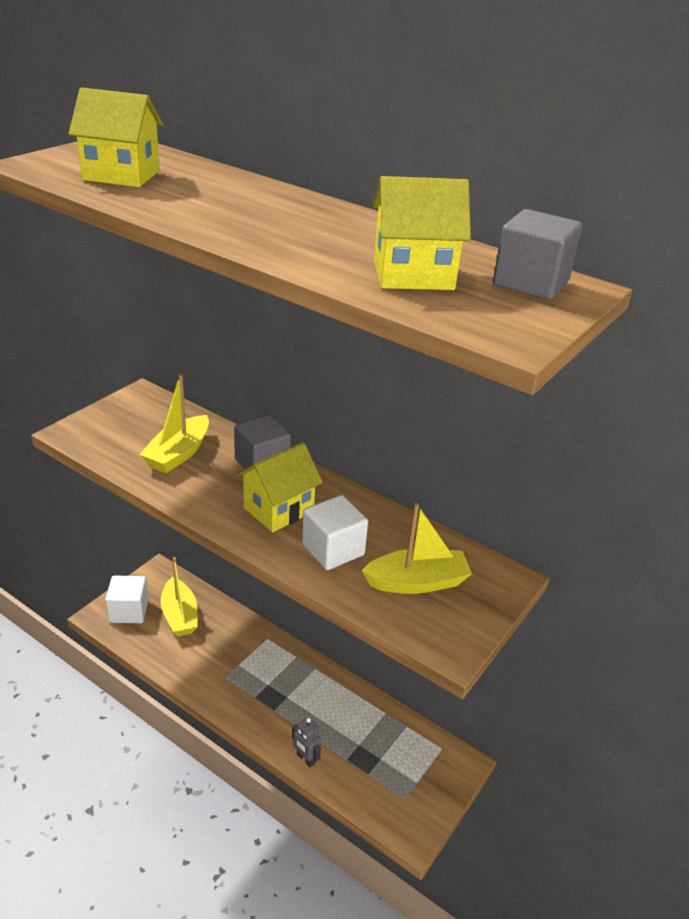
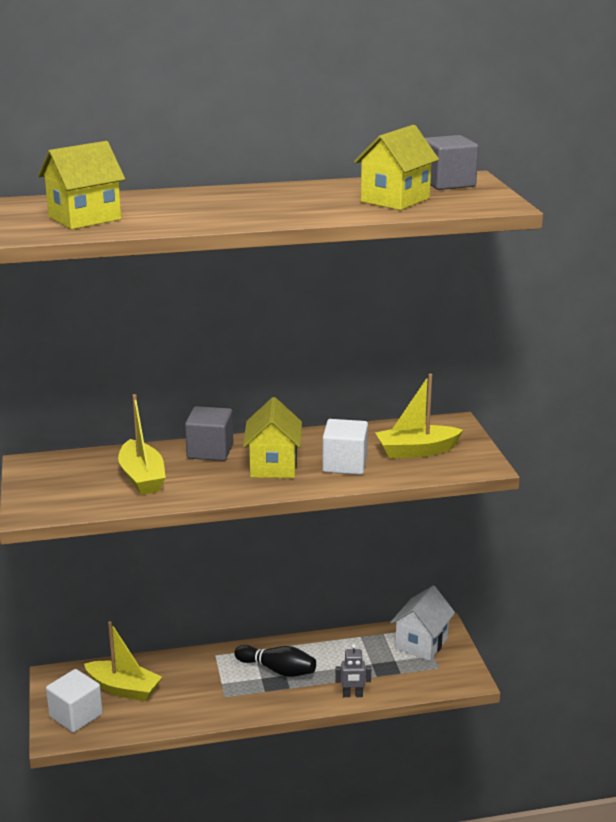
camera: 45 degrees left, 10 degrees down
yellow boat [362,503,472,594] -> yellow boat turned 135 degrees counterclockwise [375,374,463,458]
none -> black bowling pin [234,645,316,677]
none -> white house [390,586,455,661]

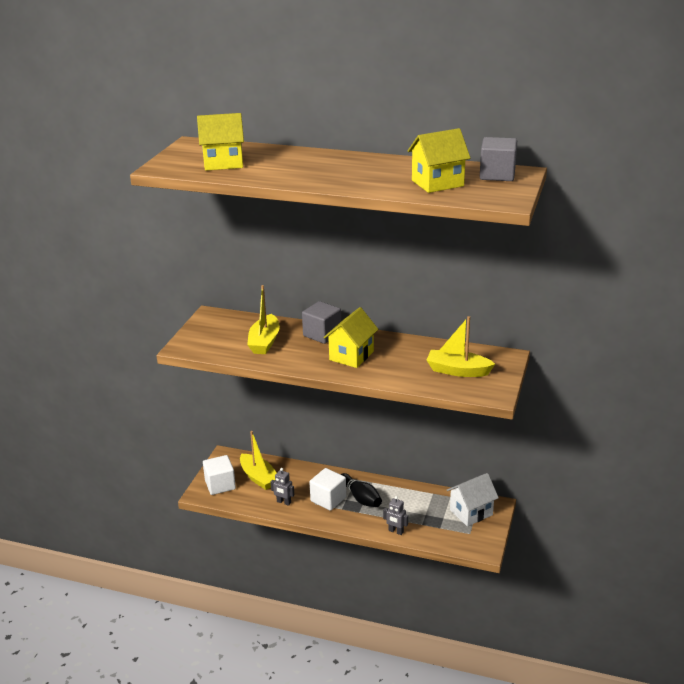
camera: 30 degrees right, 5 degrees up
white cube [322,419,368,475] -> white cube moved to [309,468,346,511]
none -> grey robot [271,468,294,506]

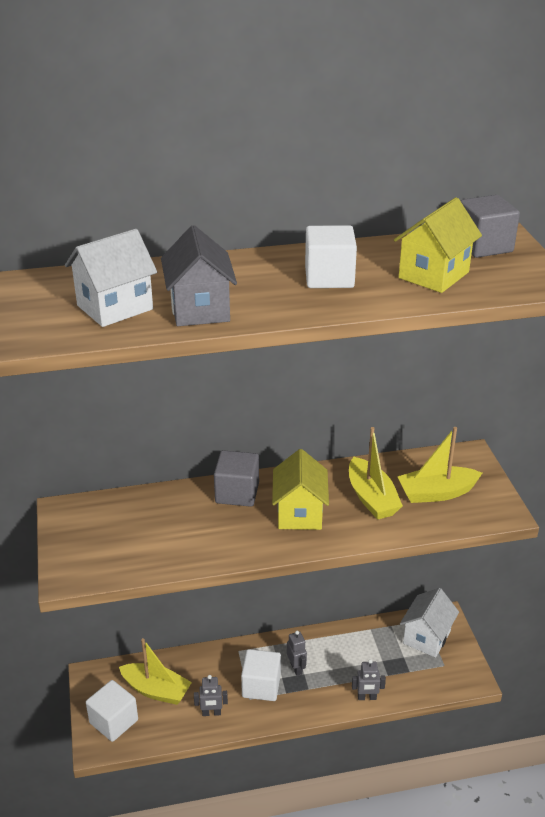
camera: 30 degrees left, 5 degrees up
yellow house [197,113,244,171] -> white house [65,229,157,327]
yellow boat [247,285,280,354] -> yellow boat moved to [349,427,403,520]
black bowling pin [340,473,382,507] -> grey robot [287,631,307,676]
none -> grey house [161,225,237,326]
none -> white cube [305,225,357,288]

